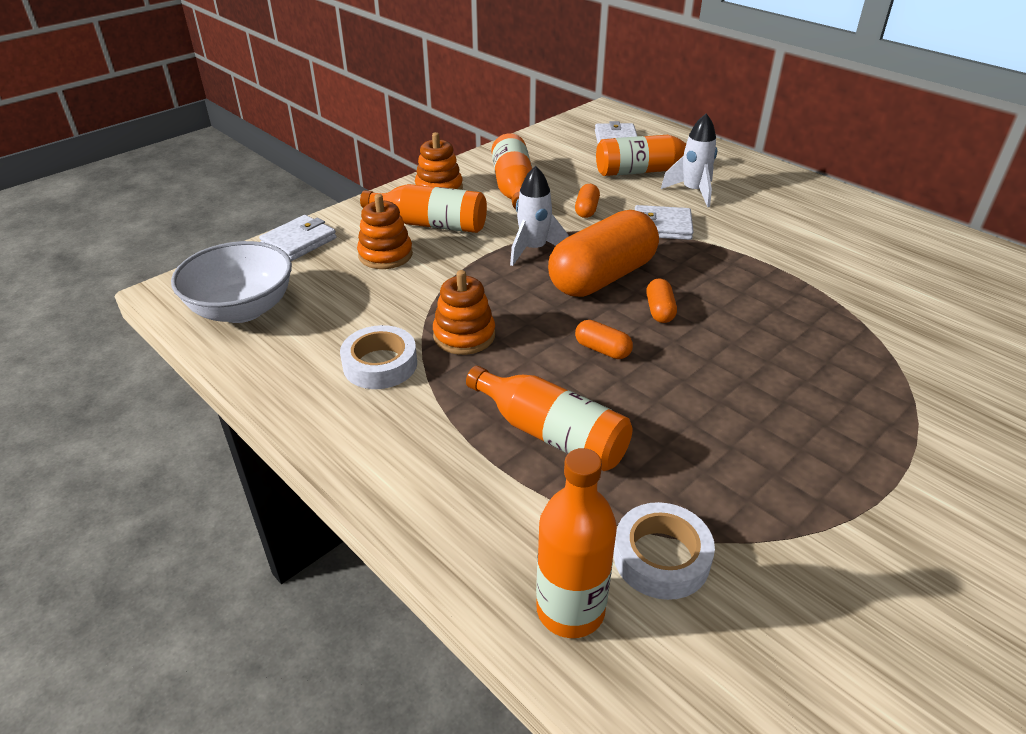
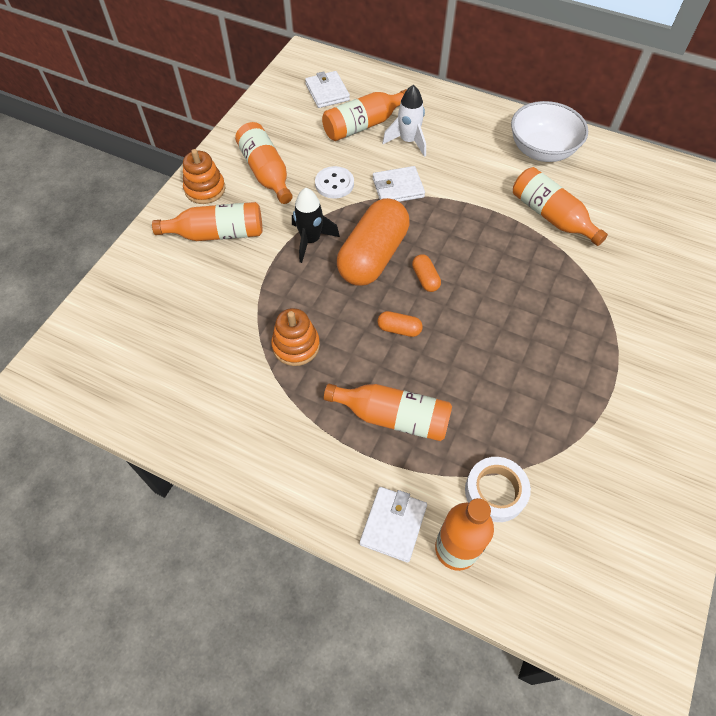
camera: 20 degrees left, 20 degrees up
white bowl [171,241,292,323] -> white bowl moved to [511,101,588,162]
white wallet [259,215,337,261] -> white wallet moved to [360,487,427,563]
white tape [340,325,417,389] -> none
orange stacking toy [357,194,413,269] -> none
white rocket [510,166,569,266] -> black rocket [292,188,340,263]
orange capsule [575,184,600,218] -> white button [315,166,354,199]
none -> orange bottle [513,167,608,246]

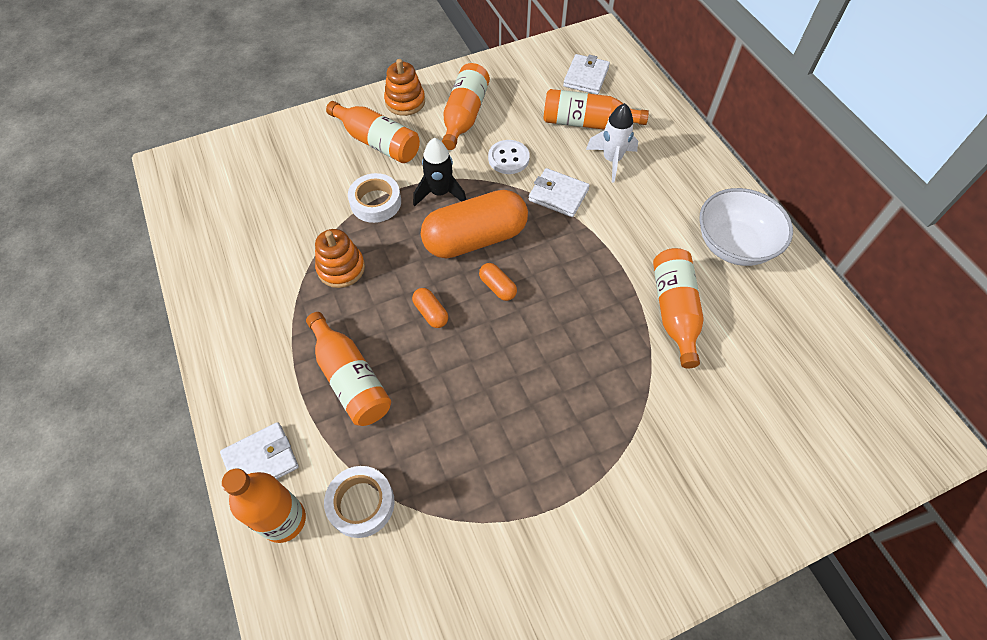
camera: 40 degrees right, 0 degrees up
orange capsule [412,254,441,292] -> orange capsule turned 60 degrees counterclockwise [479,263,517,301]
none -> white tape [348,173,401,223]

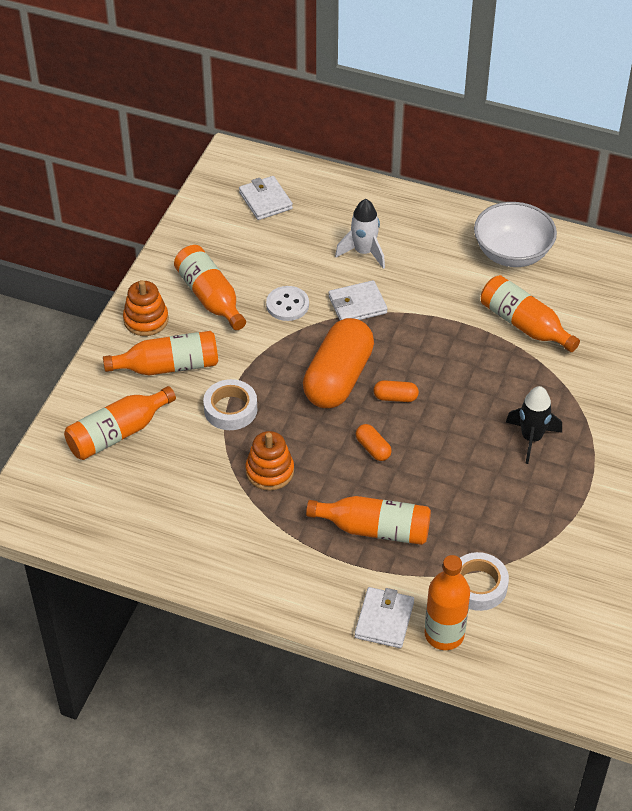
camera: 45 degrees left, 10 degrees down
orange capsule [412,288,448,328] -> orange capsule turned 45 degrees clockwise [356,424,392,461]
black rocket [413,138,466,207] -> black rocket moved to [506,386,562,464]
orange bottle [543,89,649,130] -> orange bottle moved to [64,386,176,460]

